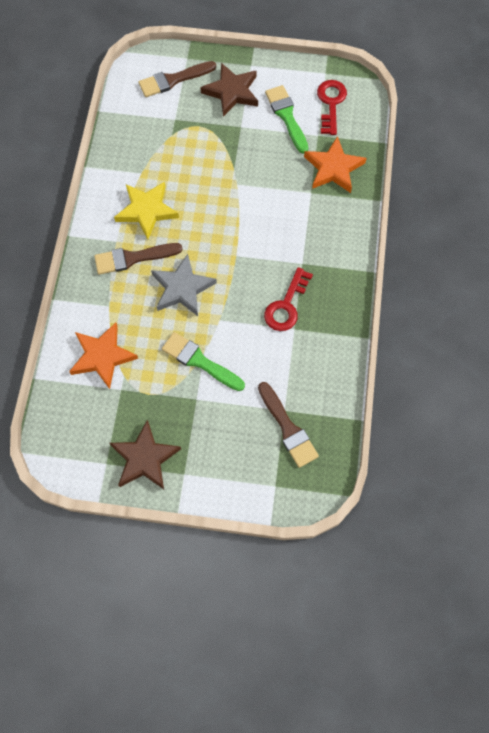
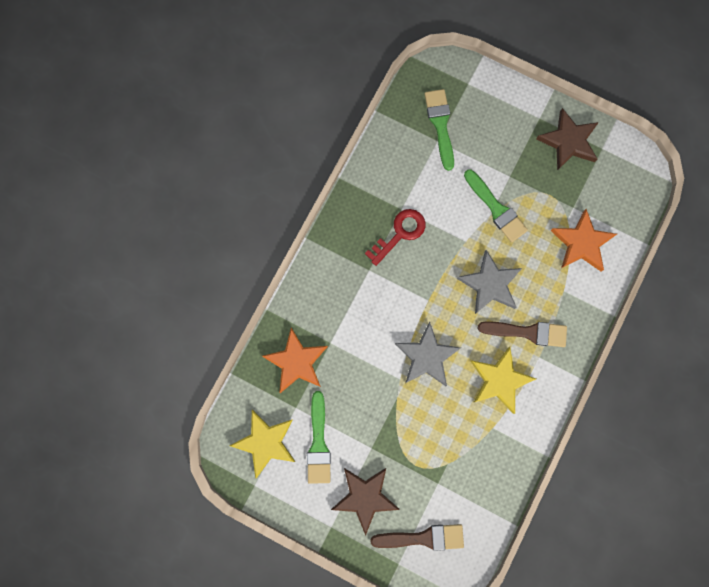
camera: 160 degrees left, 10 degrees up
brown brush [258,382,319,468] -> green brush [424,89,454,171]
red key [317,80,347,135] -> yellow star [230,410,296,479]
none -> grey star [395,322,461,386]

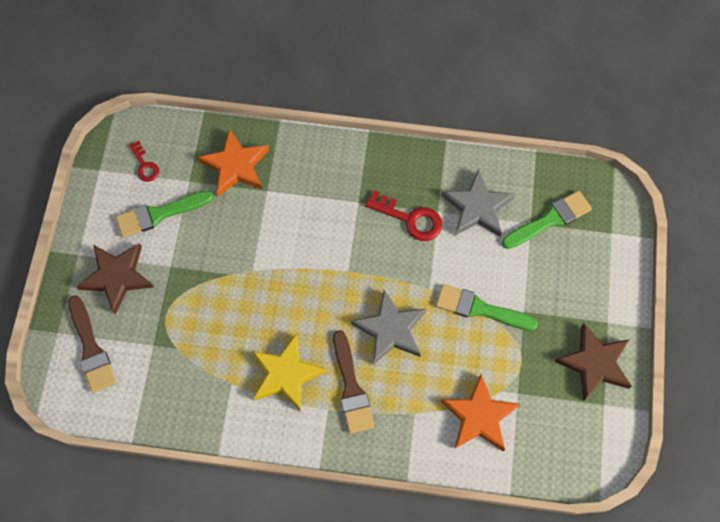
camera: 70 degrees right, 10 degrees down
yellow star [230,410,296,479] -> red key [129,141,159,182]
grey star [395,322,461,386] -> grey star moved to [441,169,515,237]
green brush [464,169,528,243] -> green brush turned 75 degrees clockwise [436,284,538,331]

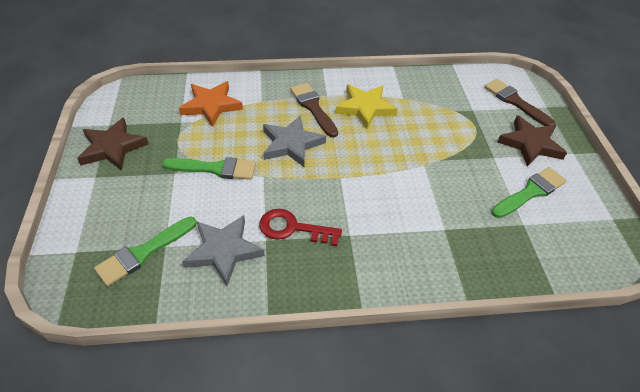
camera: 165 degrees right, 20 degrees down
red key [129,141,159,182] -> none
orange star [197,129,269,197] -> none

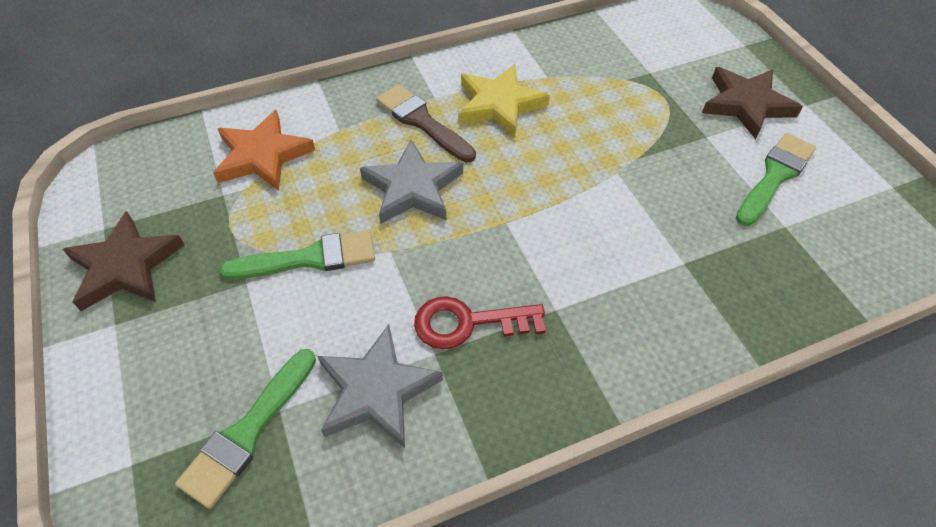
camera: 15 degrees left, 5 degrees up
brown brush [484,79,556,126] -> none

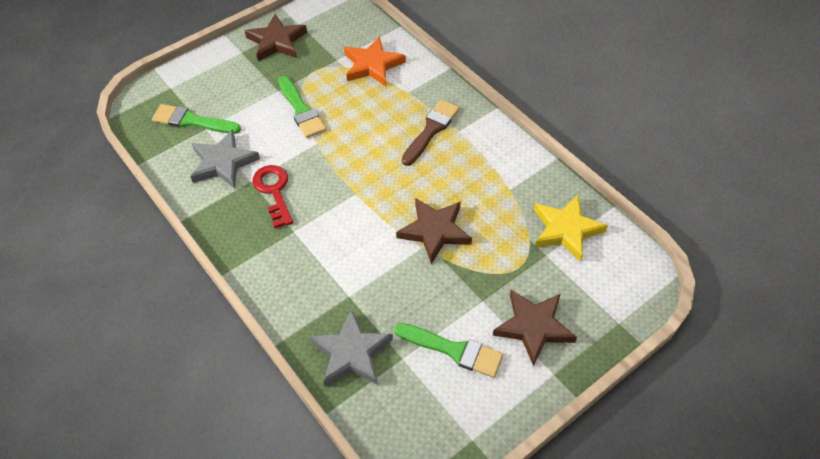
camera: 75 degrees right, 0 degrees up
grey star [360,140,463,224] -> grey star moved to [310,309,393,386]
yellow star [459,64,550,137] -> yellow star moved to [534,195,608,262]
none -> brown star [396,198,472,264]

